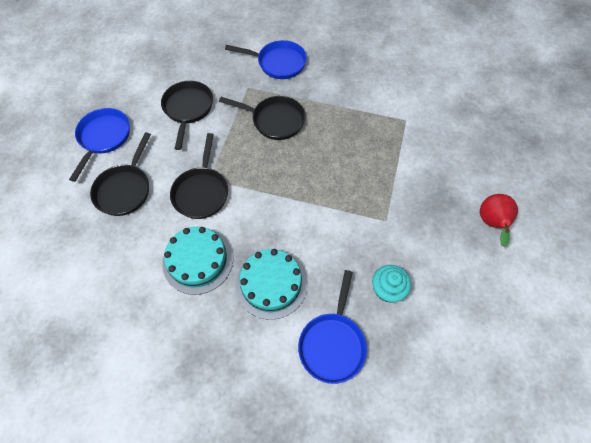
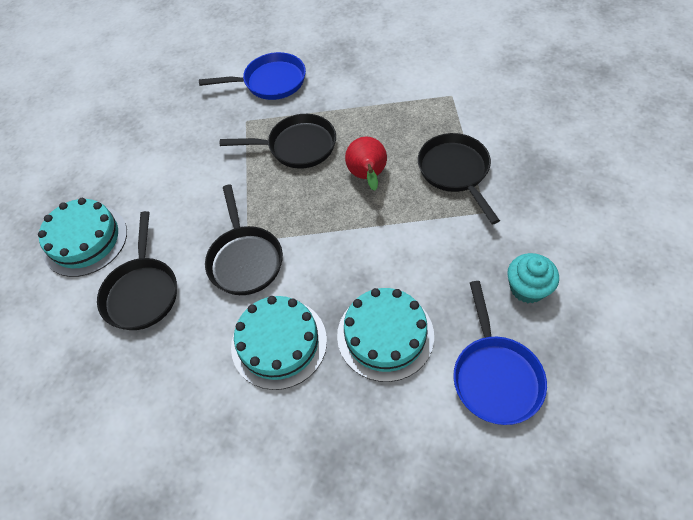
camera: 15 degrees left, 5 degrees down
blue pan [69,108,130,182] -> turquoise cake [38,198,127,277]
black pan [161,81,213,150] -> black pan moved to [418,133,500,224]
red pear [480,194,518,247] -> red pear moved to [345,137,387,191]

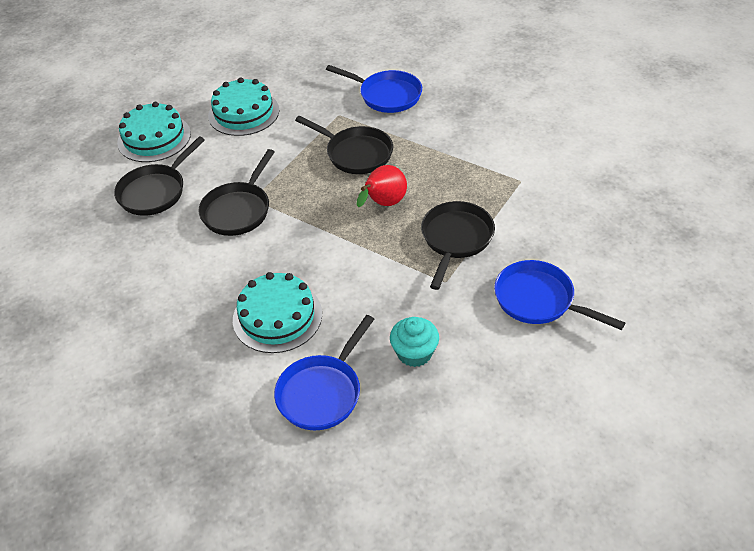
camera: 35 degrees right, 10 degrees down
turquoise cake [231,296,327,390] -> turquoise cake moved to [208,78,279,136]
none -> blue pan [494,260,625,330]

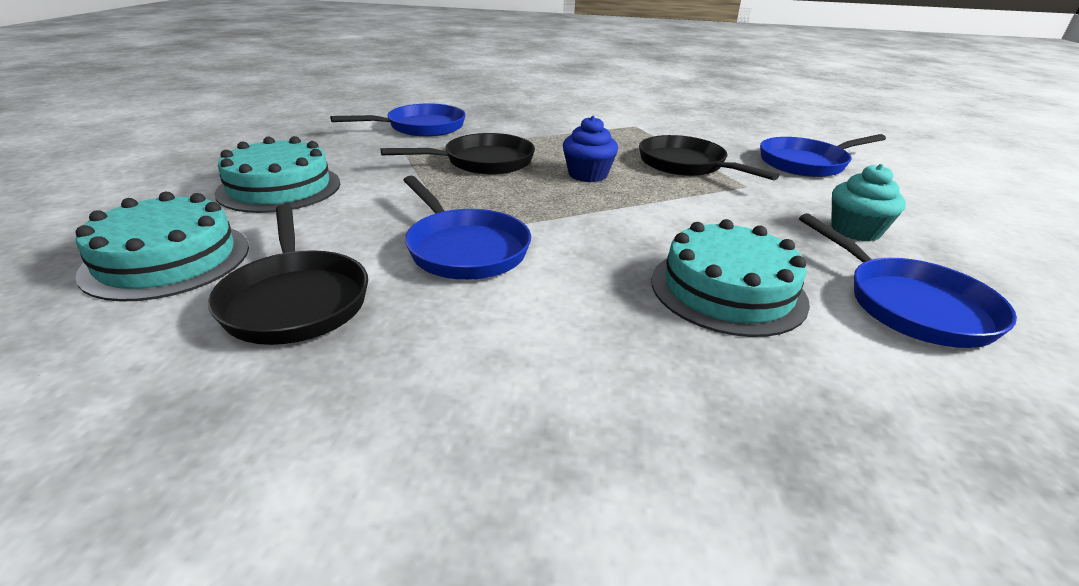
camera: 60 degrees left, 15 degrees down
black pan [198,149,275,236] -> blue pan [403,176,531,280]
red pear [356,165,407,207] -> blue cupcake [563,116,618,182]

